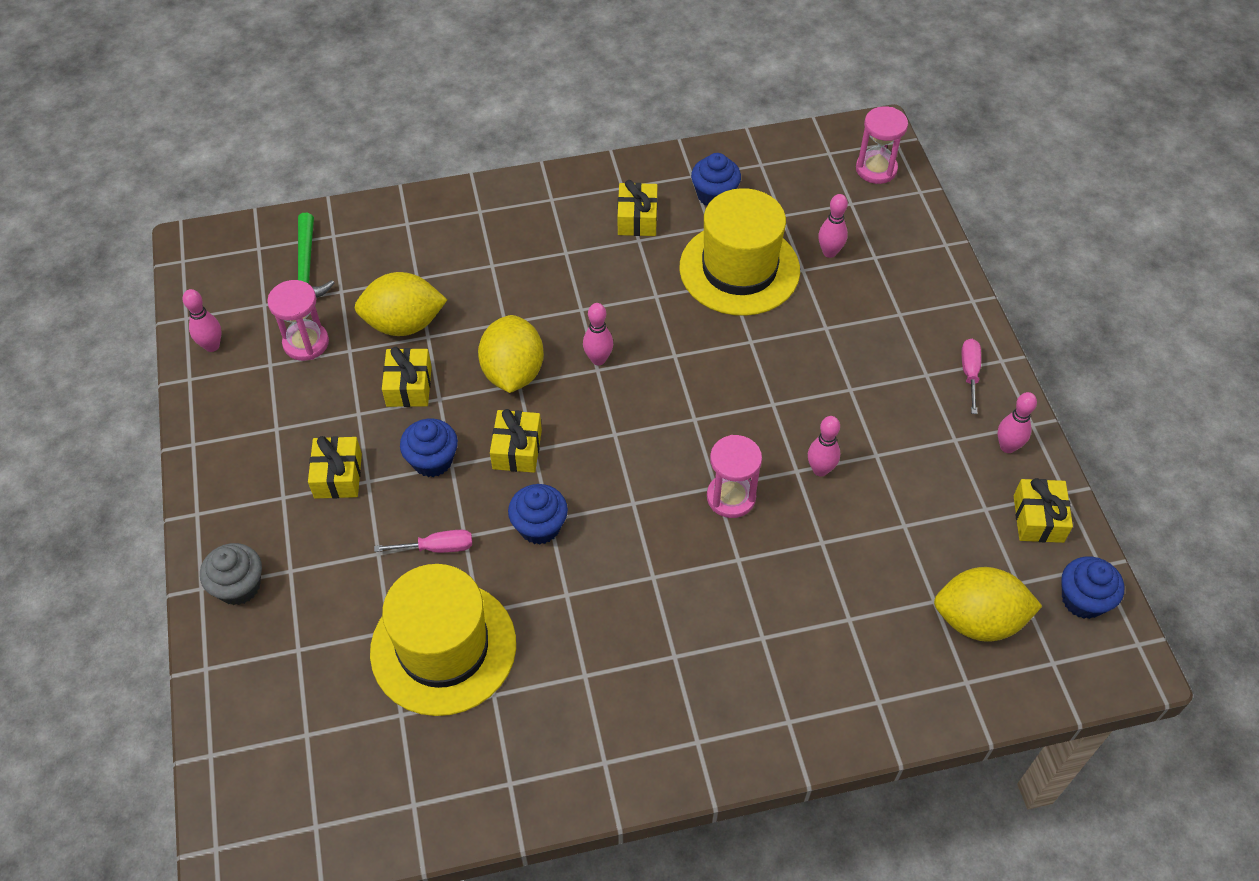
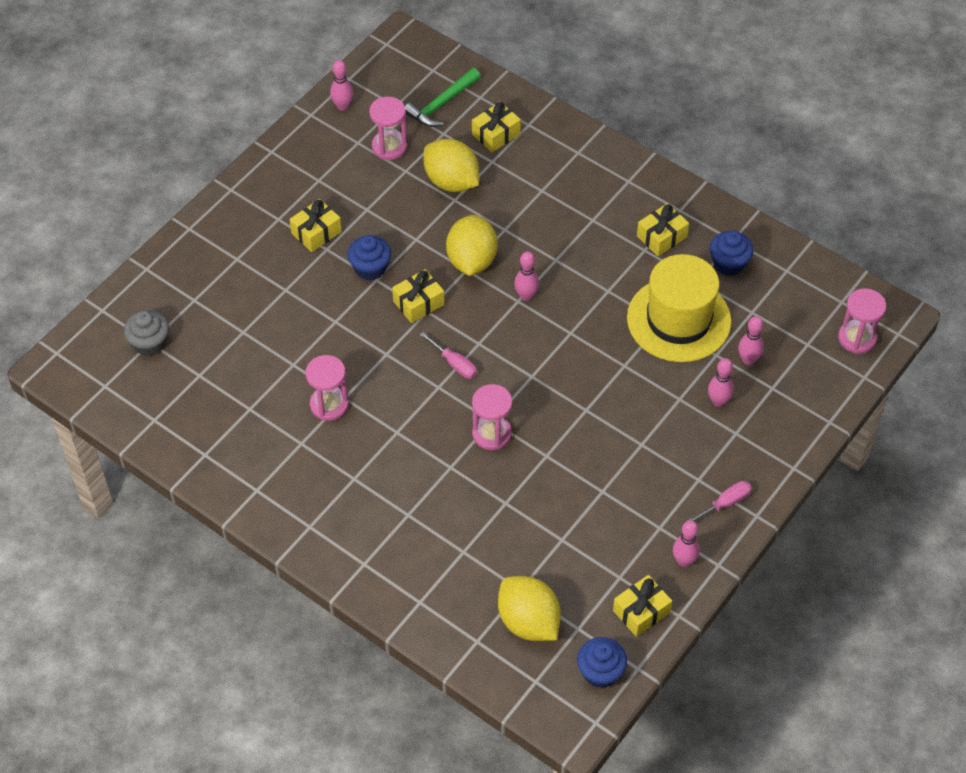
camera: 50 degrees right, 0 degrees up
grey cupcake [200,543,262,605] -> grey cupcake moved to [124,310,169,356]
yellow hat [370,564,516,716] -> none
pink screwdriver [374,530,472,553] -> pink screwdriver moved to [420,332,477,379]
yellow gift [382,347,432,407] -> yellow gift moved to [472,102,521,152]
yellow lemon [478,315,544,393] -> yellow lemon turned 45 degrees counterclockwise [446,215,498,276]
blue cupcake [508,484,568,545] -> none
pink bowling pin [808,416,840,477] -> pink bowling pin moved to [708,358,734,407]
none -> pink hourglass [306,355,349,421]

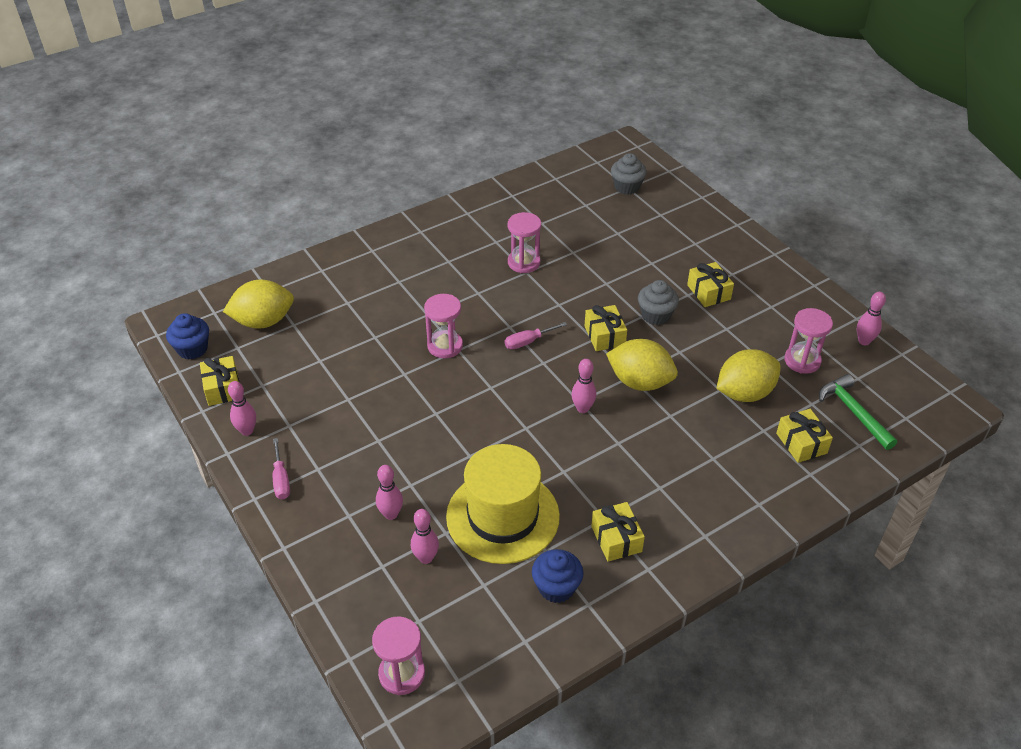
camera: 110 degrees right, 10 degrees down
blue cupcake [347,235,391,281] -> grey cupcake [638,280,679,325]

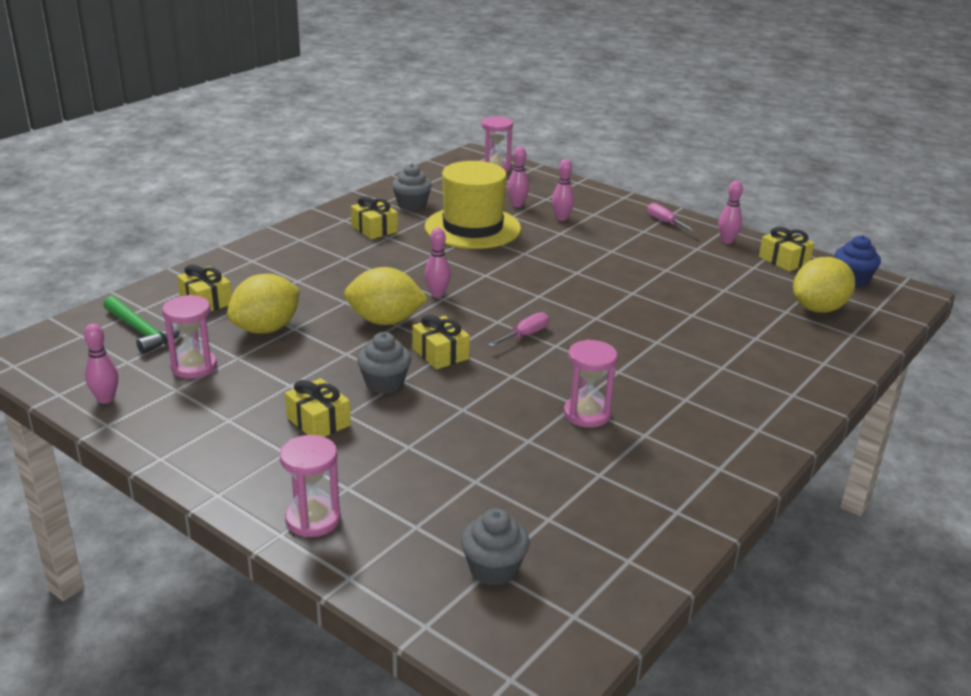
camera: 160 degrees right, 15 degrees down
pink hourglass [424,294,463,358] -> pink hourglass moved to [280,435,341,537]
blue cupcake [532,549,583,603] -> grey cupcake [392,164,432,211]

